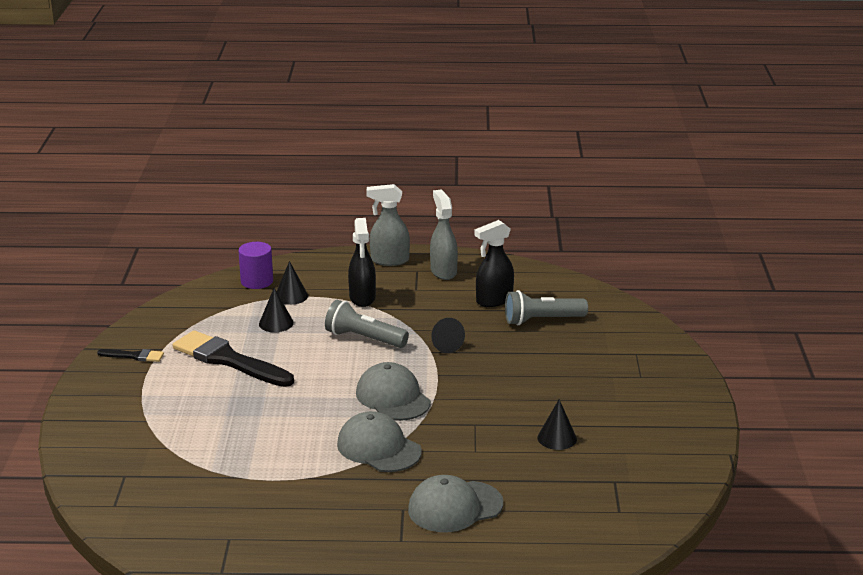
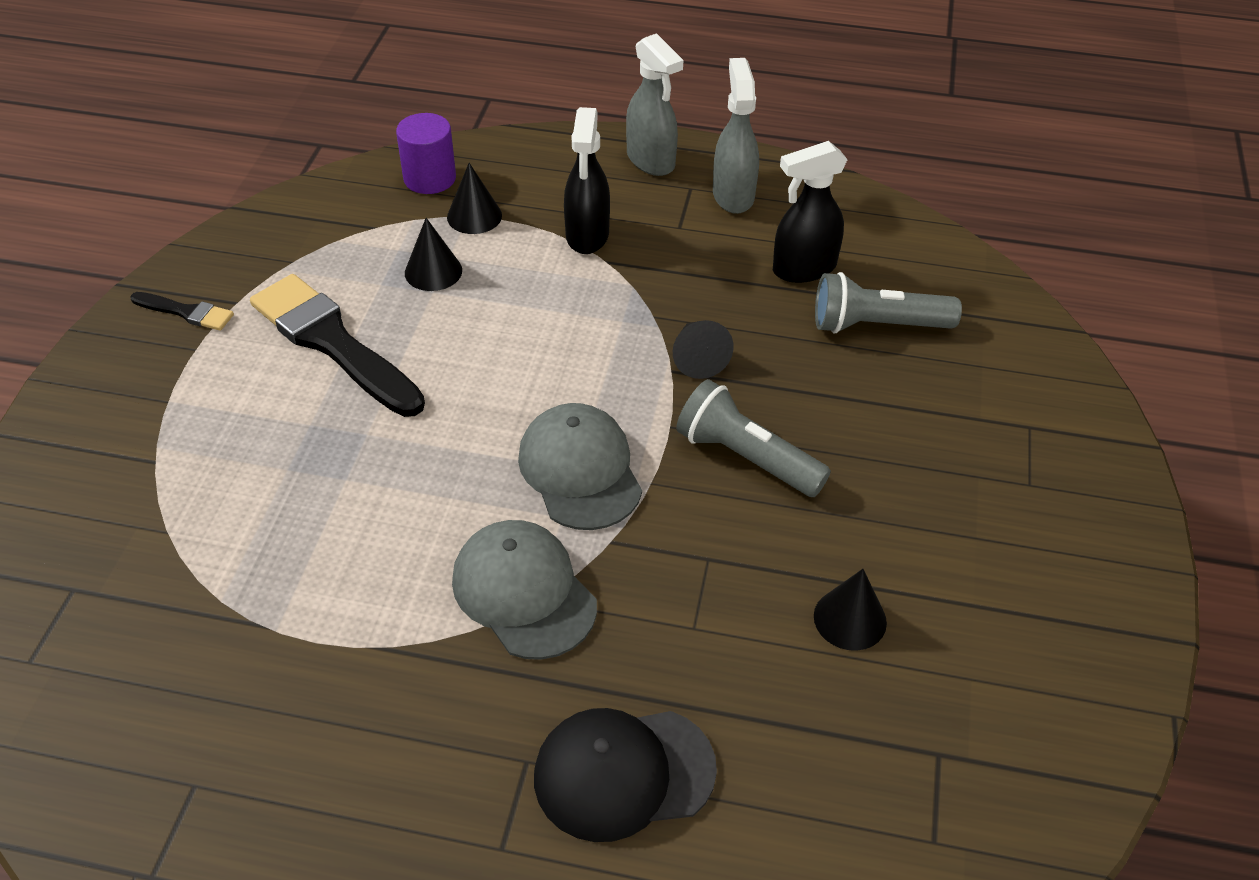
camera: 10 degrees right, 20 degrees up
grey flashlight [325,300,409,348] -> grey flashlight moved to [676,379,831,497]
grey spray bottle [366,184,410,266] -> grey spray bottle turned 135 degrees counterclockwise [626,33,683,176]
grey cap [408,475,503,532] -> black cap [534,708,717,842]

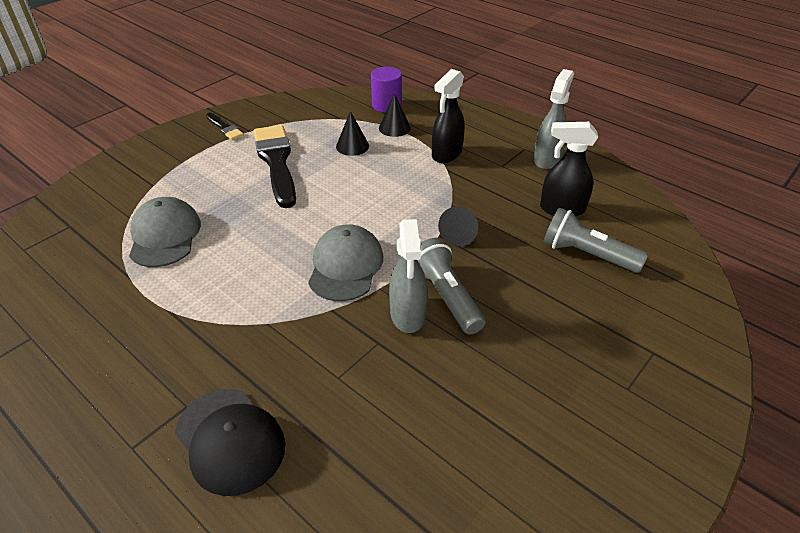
camera: 30 degrees right, 5 degrees down
grey cap [452,520,597,660] -> grey cap moved to [129,197,201,267]
black cap [534,708,717,842] -> black cap turned 150 degrees counterclockwise [175,389,285,496]
grey spray bottle [626,33,683,176] -> grey spray bottle moved to [389,219,427,333]
black cone [814,569,887,651] -> none

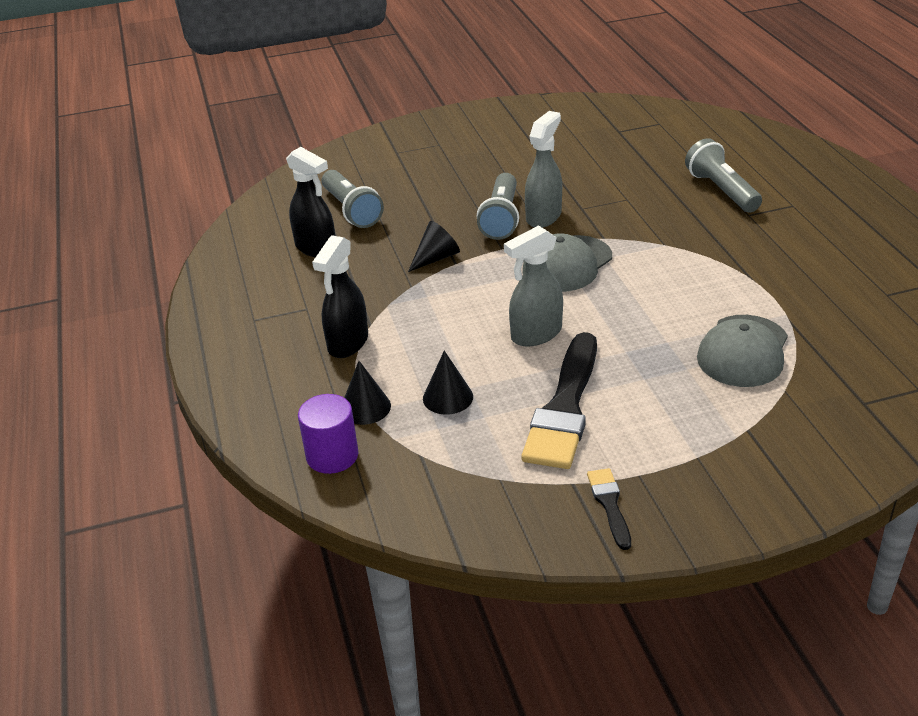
camera: 145 degrees left, 5 degrees down
black cap [175,389,285,496] -> grey flashlight [685,138,762,212]
black spray bottle [432,69,465,163] -> black spray bottle turned 135 degrees clockwise [312,235,368,358]
grey spray bottle [534,69,574,169] -> grey spray bottle moved to [504,225,563,347]

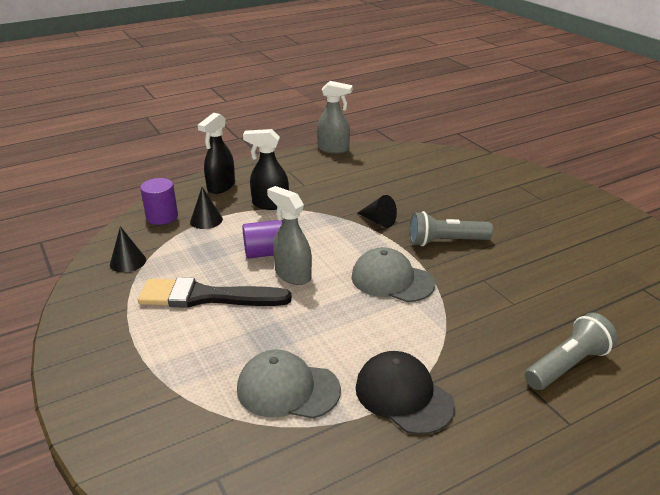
camera: 75 degrees right, 5 degrees down
black spray bottle [286,147,335,257] -> black spray bottle moved to [198,113,235,194]
grey flashlight [322,170,384,228] -> none
black cone [423,350,473,414] -> black cone moved to [110,226,146,273]
grey spray bottle [525,111,562,228] -> grey spray bottle moved to [317,81,353,154]
black brush [587,468,631,550] -> none
none -> purple cylinder [242,220,283,259]
none -> black cap [356,351,455,435]

